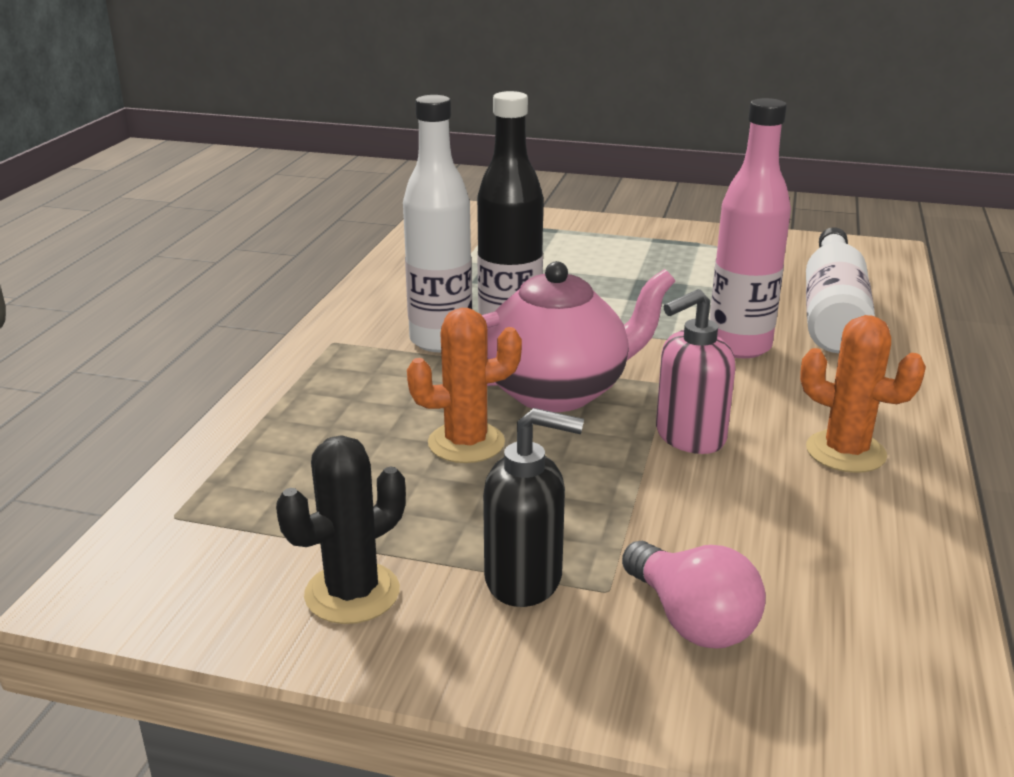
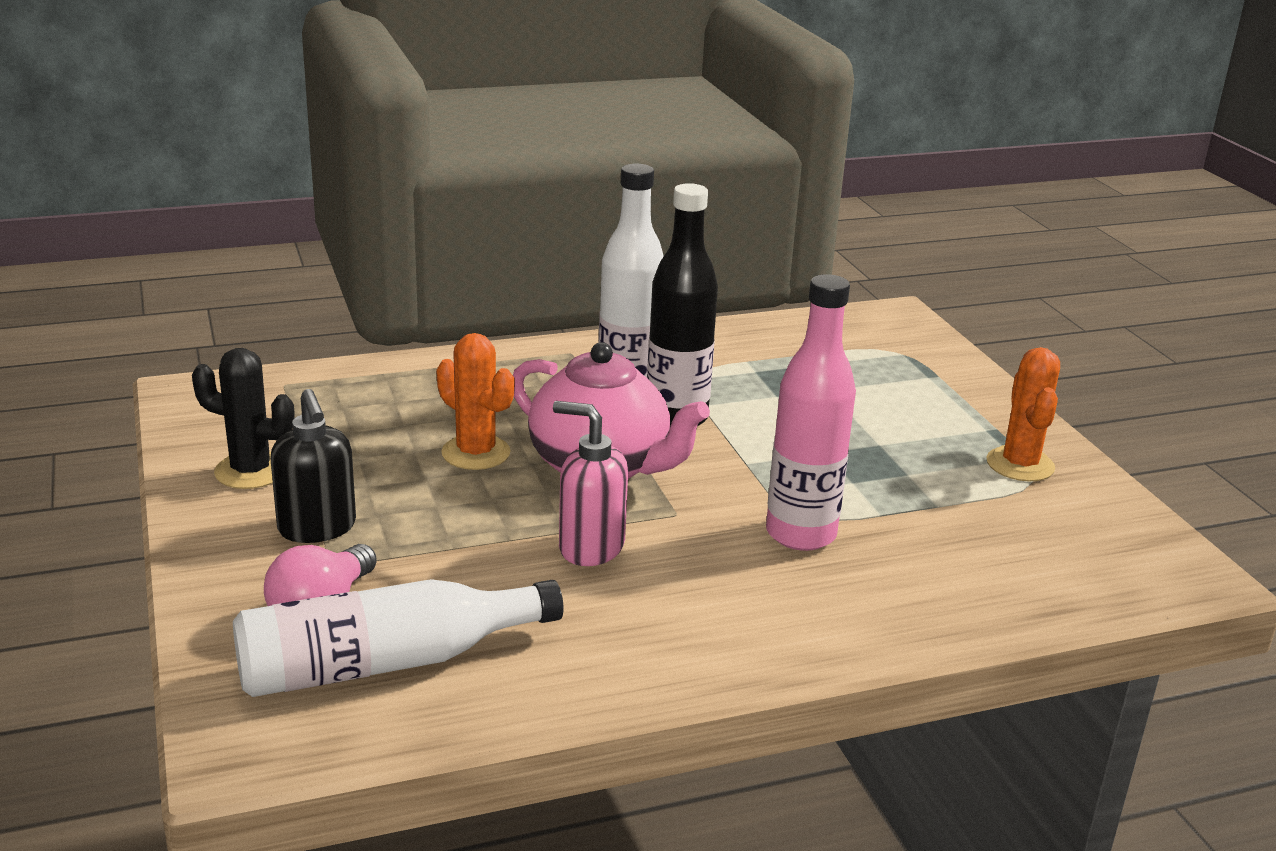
camera: 55 degrees right, 0 degrees up
orange cactus [800,315,926,473] -> orange cactus moved to [987,347,1060,481]
white bottle [806,227,875,353] -> white bottle moved to [233,579,564,697]

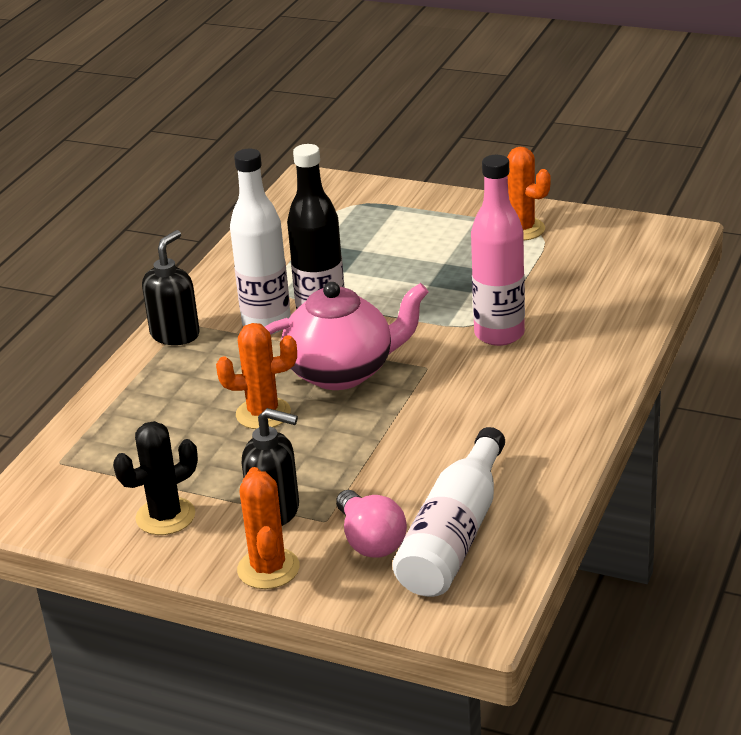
camera: 45 degrees left, 5 degrees up
pink soap dispenser [553,401,628,566] -> none
none -> black soap dispenser [142,230,200,345]
none -> orange cactus [237,467,300,589]

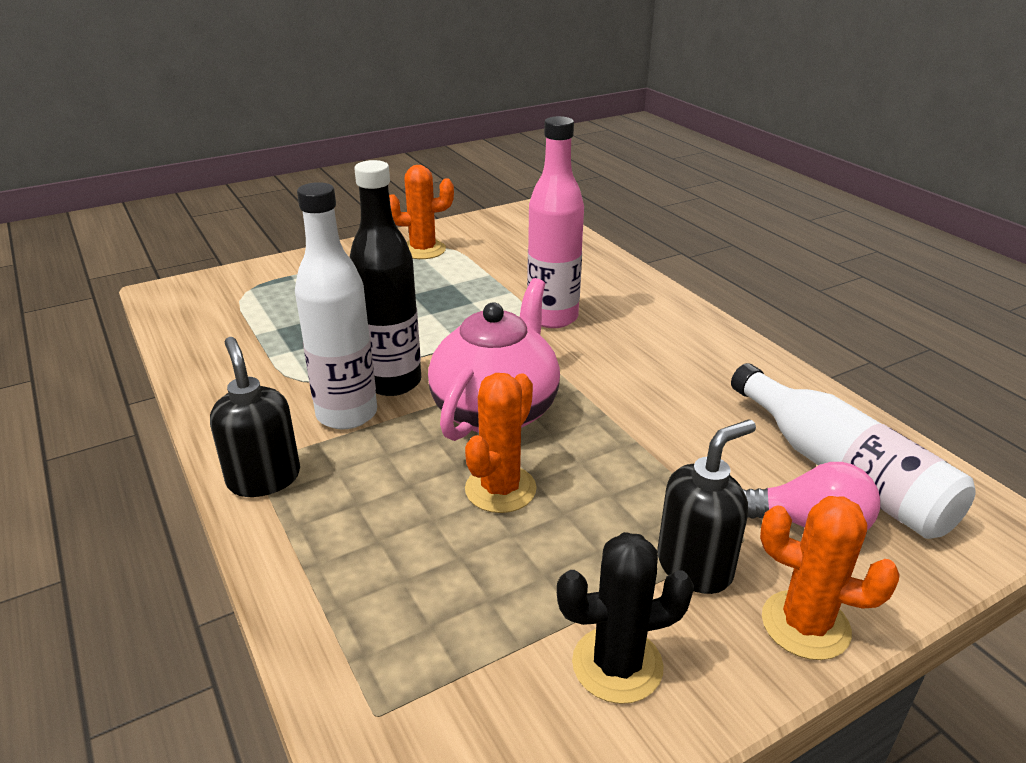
camera: 55 degrees left, 0 degrees up
black cactus [113,421,198,535] -> black cactus turned 75 degrees clockwise [557,532,694,704]

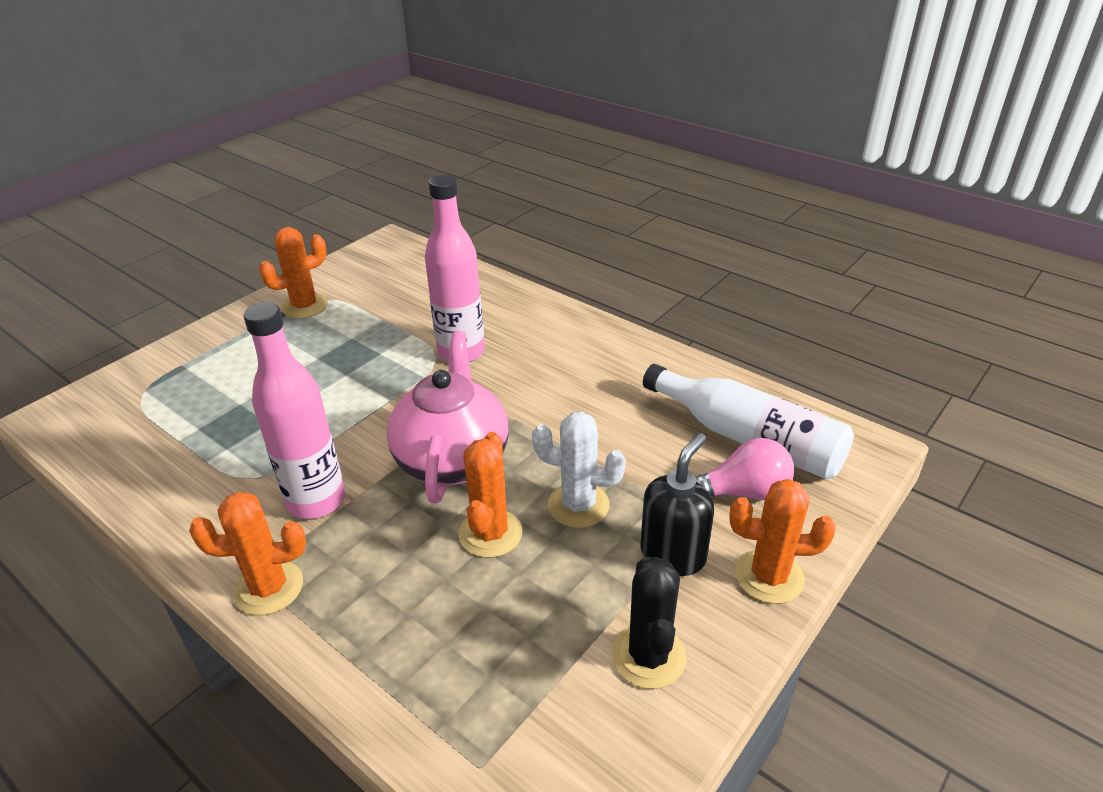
camera: 20 degrees left, 5 degrees up
black soap dispenser [210,337,300,497] -> orange cactus [189,491,306,615]
white bottle [295,182,377,429] -> pink bottle [243,302,345,519]
black bottle [350,160,421,396] -> none
black cactus [557,532,694,704] -> black cactus turned 60 degrees counterclockwise [612,557,686,689]
none -> white cactus [532,412,626,528]

